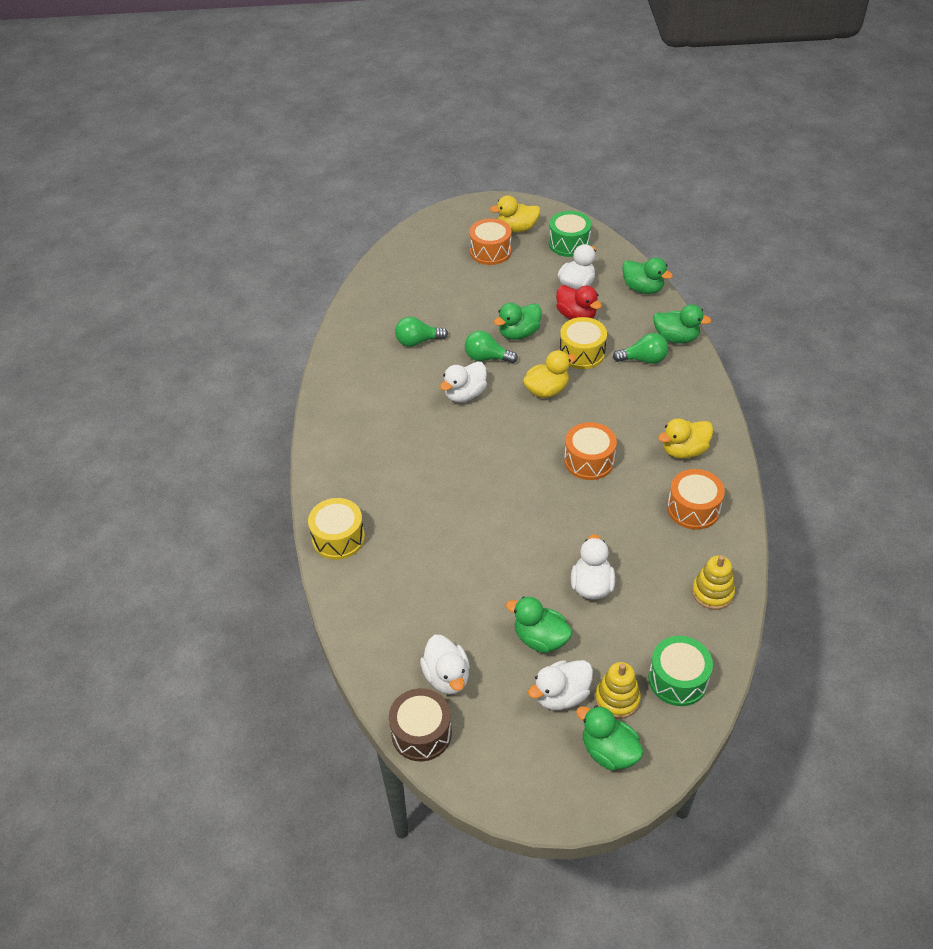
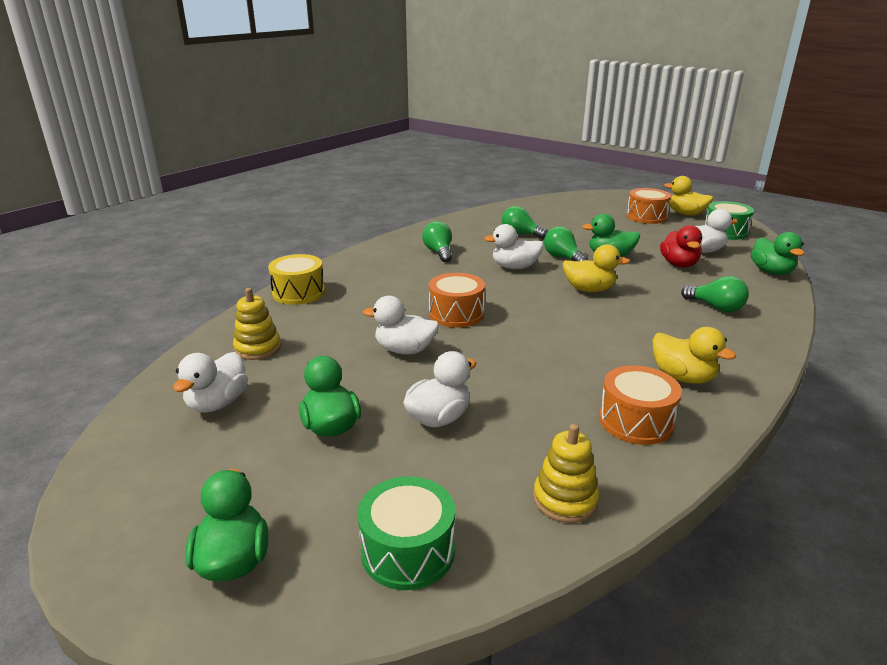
camera: 40 degrees right, 20 degrees down
brown drum [389,688,452,761] -> none
white duck [528,660,593,710] -> white duck moved to [363,296,439,354]
yellow drum [560,317,607,369] -> none
orange drum [564,422,617,480] -> orange drum moved to [429,273,485,328]
yellow stacking toy [595,662,641,719] -> yellow stacking toy moved to [233,288,281,360]
green duck [653,304,711,344] -> none
yellow duck [658,418,713,459] -> yellow duck turned 150 degrees counterclockwise [652,327,736,384]
none -> green light bulb [422,221,452,262]

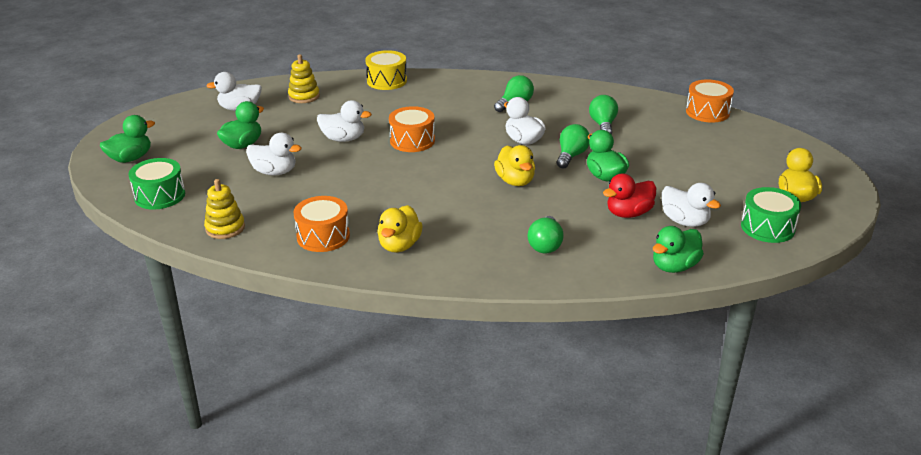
camera: 60 degrees right, 5 degrees up
white duck [363,296,439,354] -> white duck turned 120 degrees clockwise [317,100,372,142]
orange drum [626,188,671,224] -> orange drum moved to [686,79,734,123]

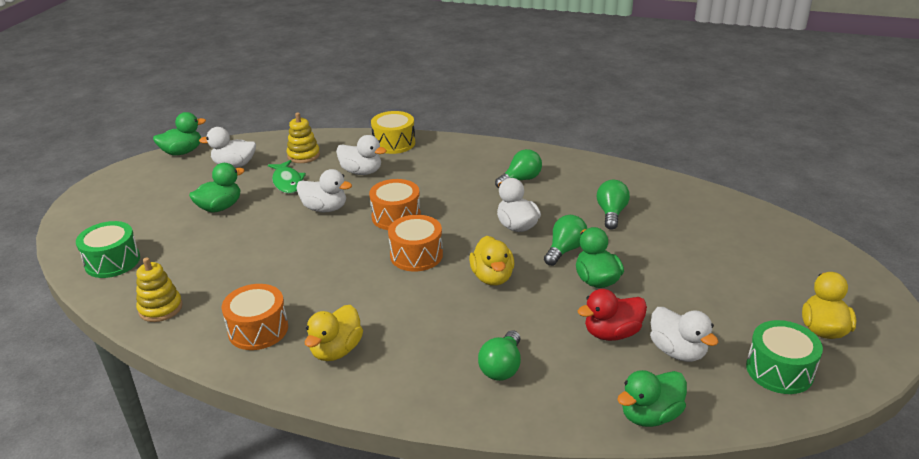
camera: 10 degrees right, 0 degrees up
green duck [100,115,155,163] -> green duck moved to [153,112,206,156]
white duck [246,133,302,176] -> white duck moved to [336,135,387,175]
orange drum [686,79,734,123] -> orange drum moved to [388,215,443,271]
none -> green fish [268,160,306,194]

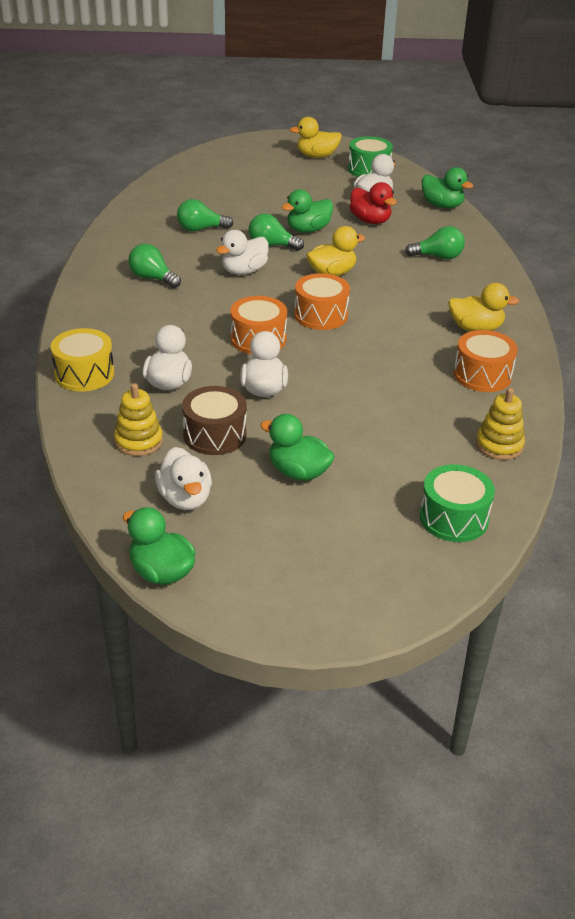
camera: 110 degrees left, 5 degrees up
green fish [268,160,306,194] -> brown drum [182,386,247,455]

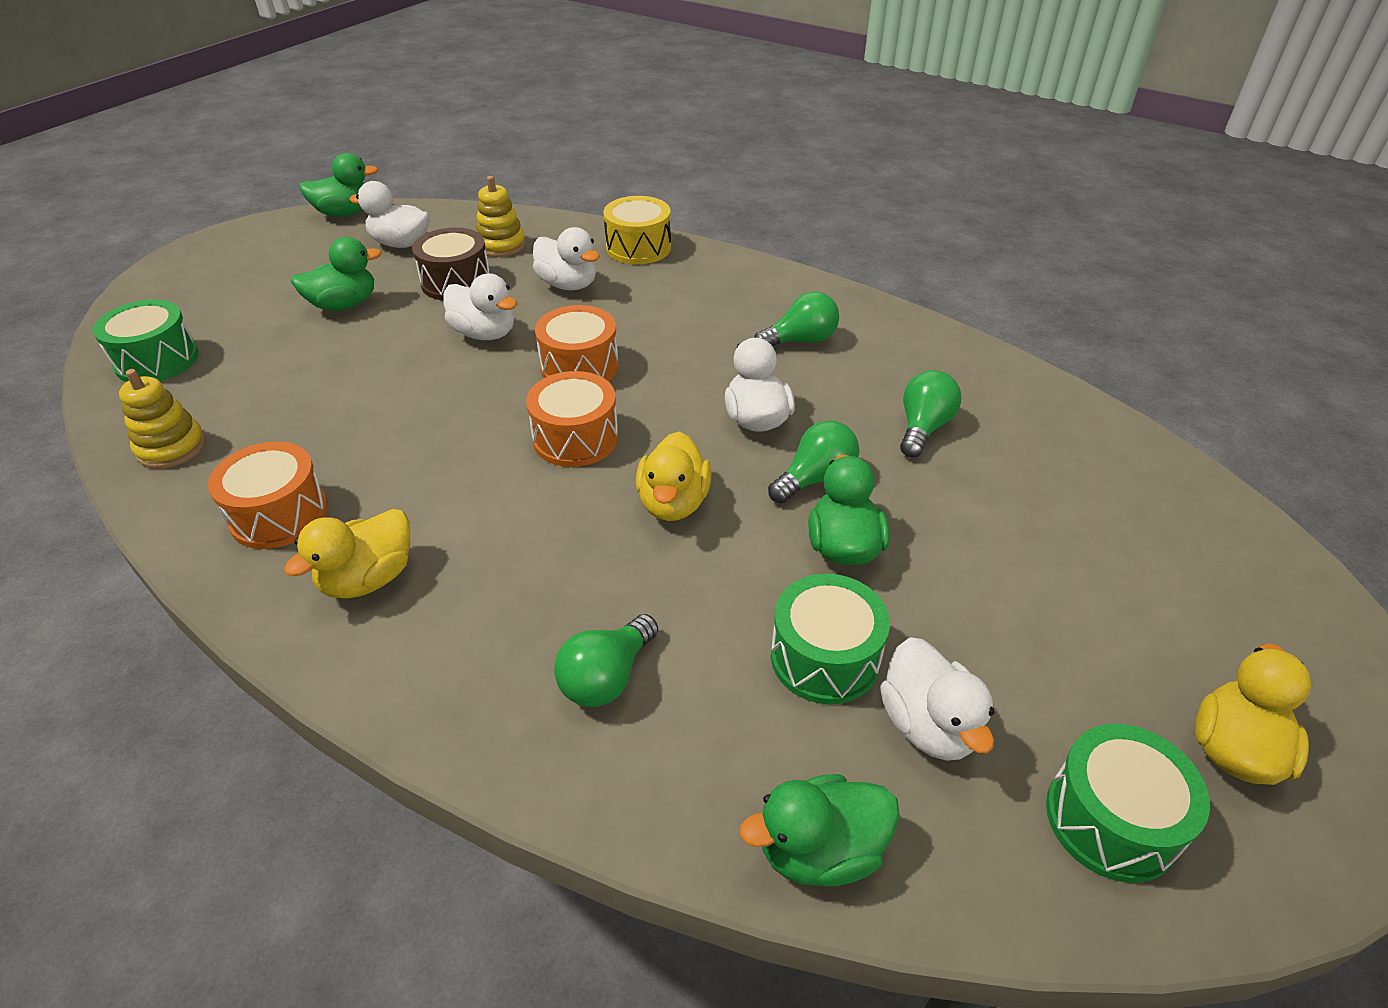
camera: 125 degrees right, 5 degrees up
red duck [350,182,397,224] -> green drum [771,574,890,705]

